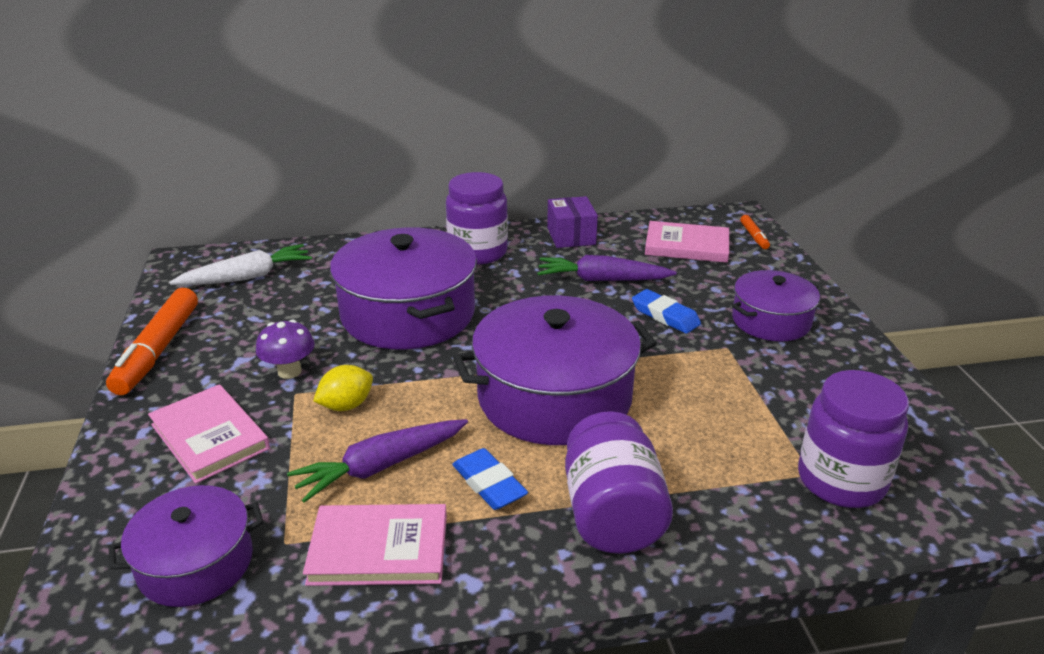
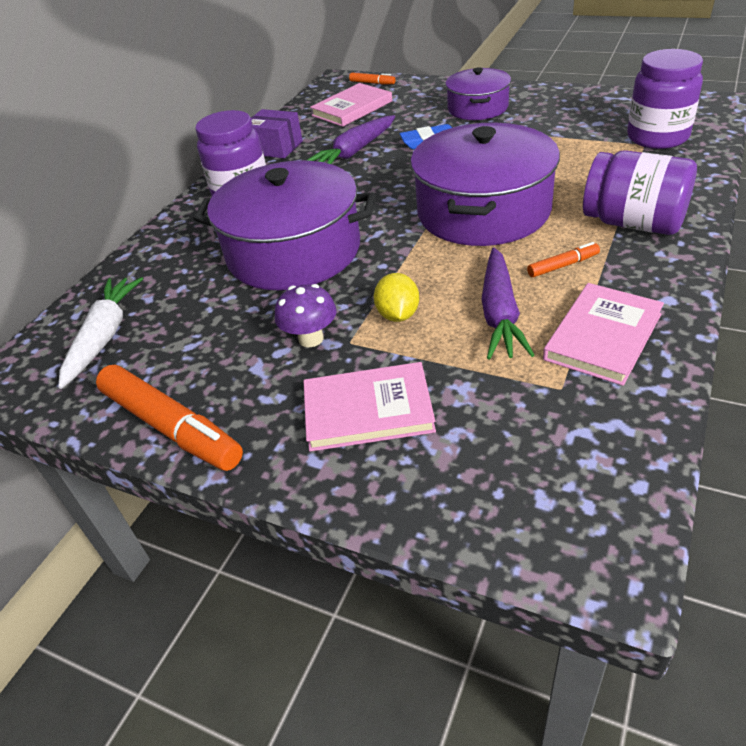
camera: 50 degrees left, 10 degrees up
purple pot [108,485,263,607] -> none
blue eraser [452,448,528,510] -> orange marker [527,242,600,277]

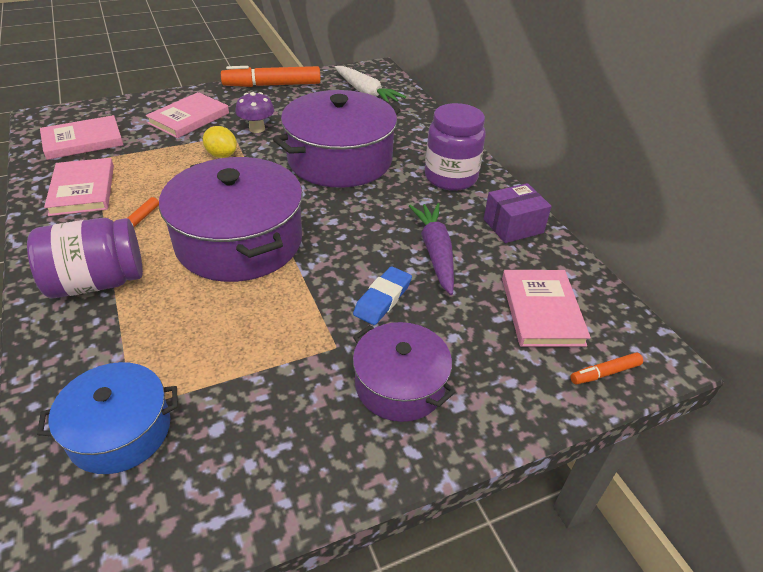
camera: 125 degrees right, 0 degrees up
purple carrot [482,247,535,360] -> none
purple jar [627,49,703,149] -> blue pot [37,362,178,474]
none -> pink book [40,115,124,160]

